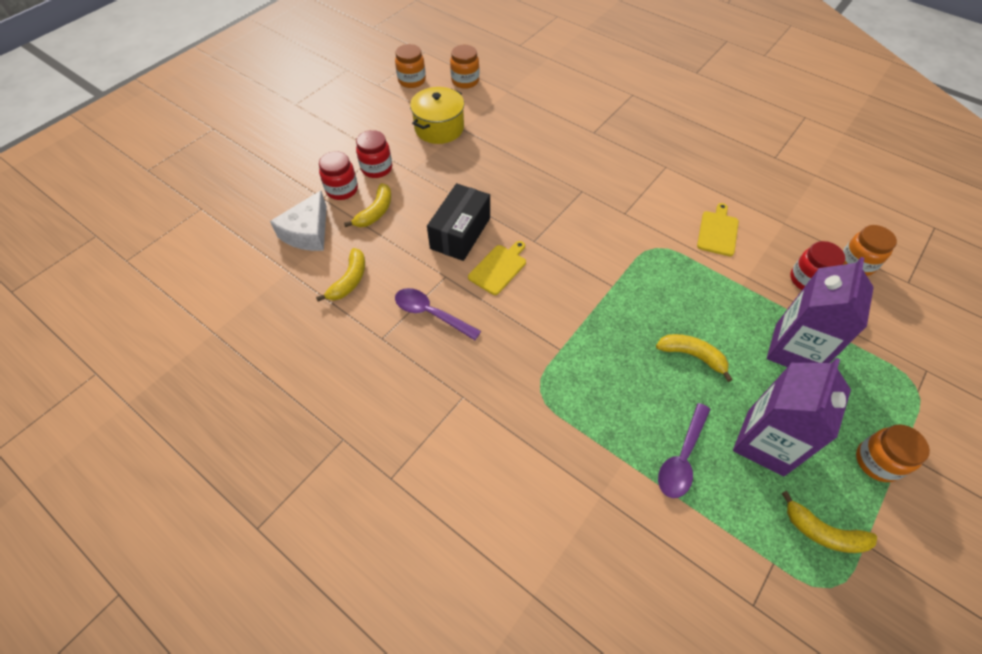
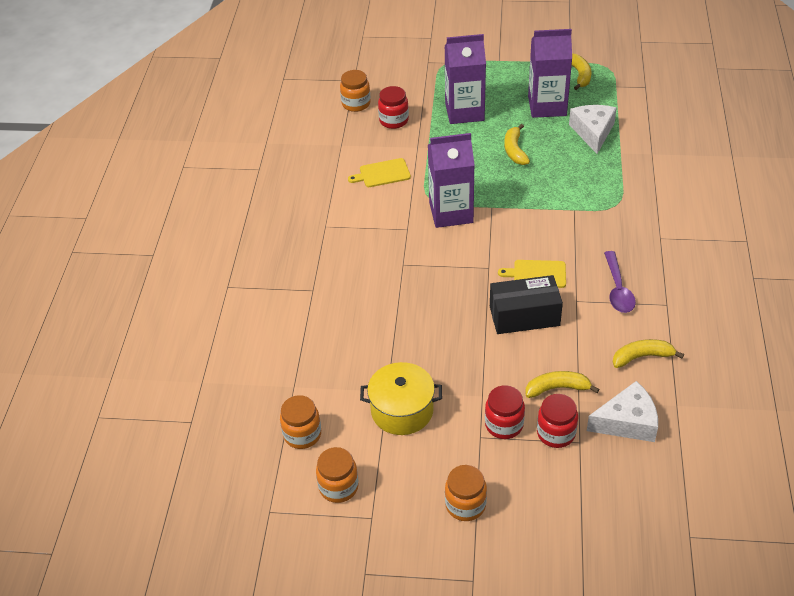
camera: 120 degrees left, 10 degrees down
purple spoon [658,403,711,498] -> white cheese [569,105,617,154]
orange jar [856,425,930,482] -> orange jar moved to [445,465,487,521]
none -> purple carton [428,133,475,228]

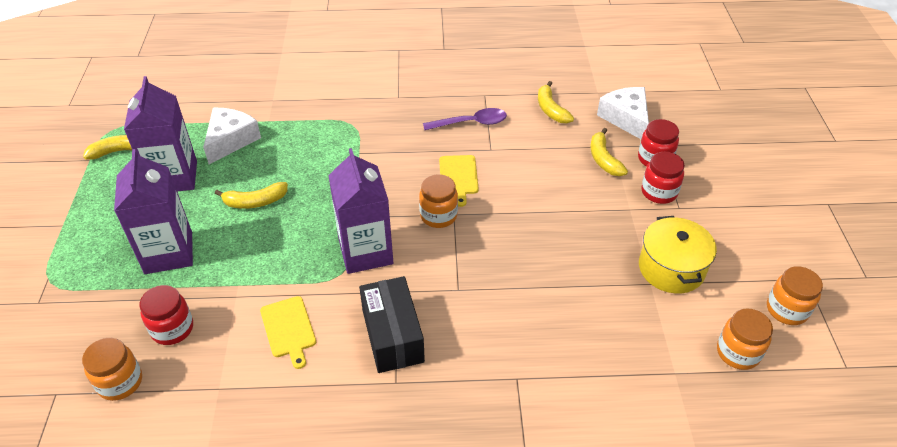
camera: 100 degrees left, 0 degrees up
orange jar [445,465,487,521] -> orange jar moved to [419,174,458,228]
black box [490,275,563,334] -> black box moved to [359,276,425,373]
white cheese [569,105,617,154] -> white cheese turned 120 degrees clockwise [203,108,261,164]

